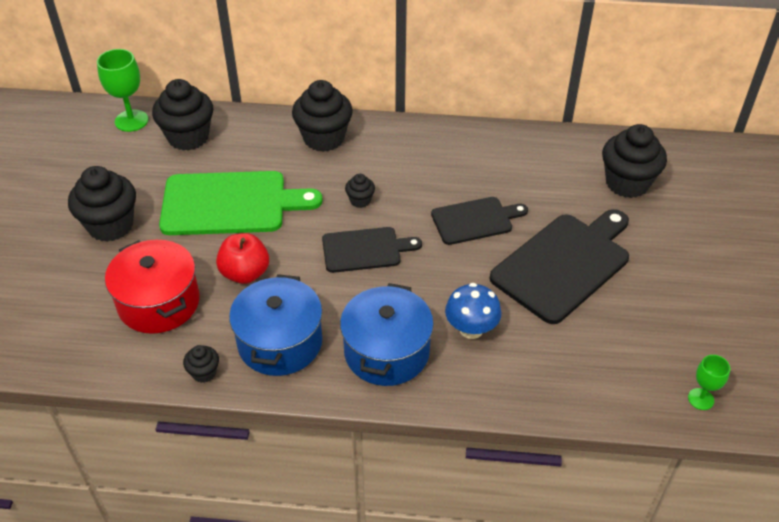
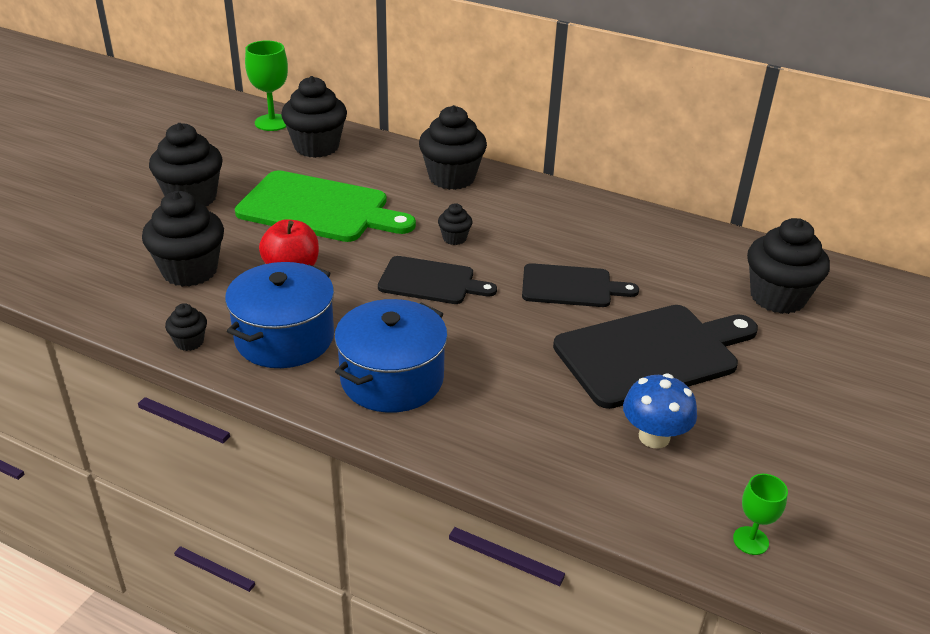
camera: 20 degrees right, 10 degrees down
red pot [105,240,200,334] -> black cupcake [142,191,224,287]
blue mushroom [445,283,502,339] -> blue mushroom moved to [623,374,697,449]

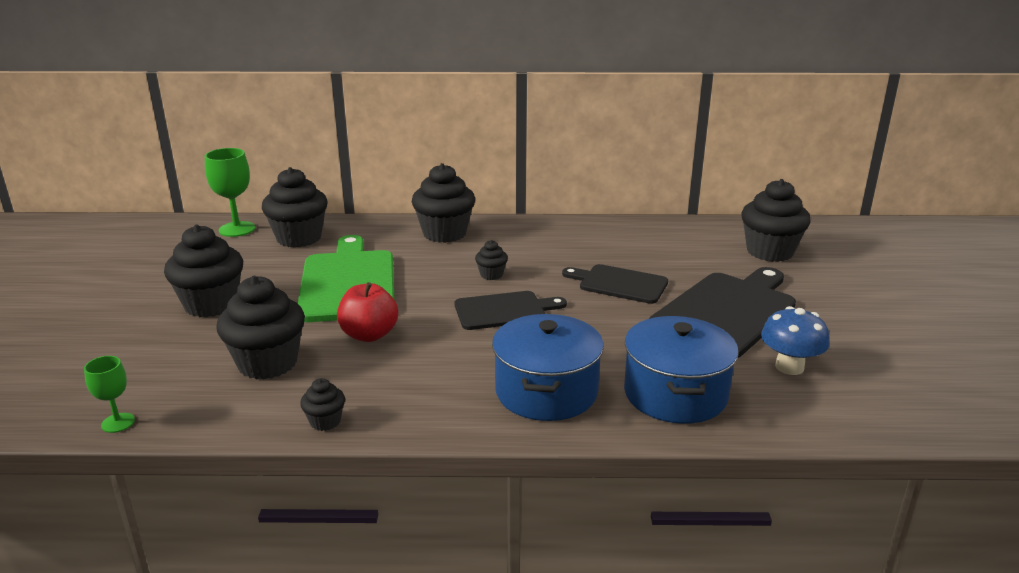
camera: 25 degrees left, 10 degrees down
blue pot [225,262,334,368] -> blue pot moved to [624,316,739,424]
green cutting board [235,170,416,242] -> green cutting board turned 90 degrees counterclockwise [298,235,394,322]
black cutting board [522,263,639,307] -> black cutting board turned 135 degrees counterclockwise [562,264,668,304]
green goblet [733,474,788,555] -> green goblet moved to [84,356,135,433]

